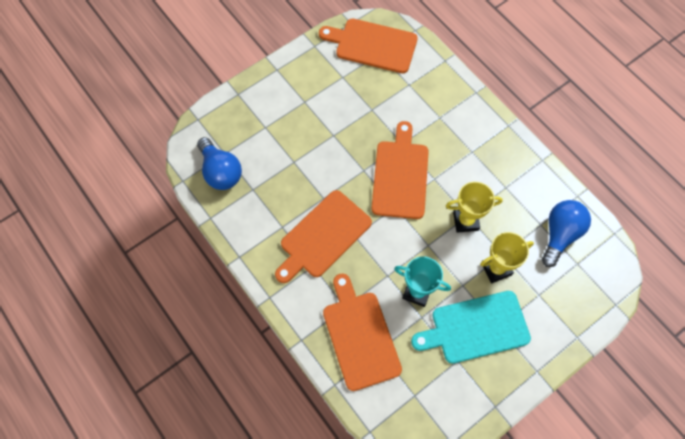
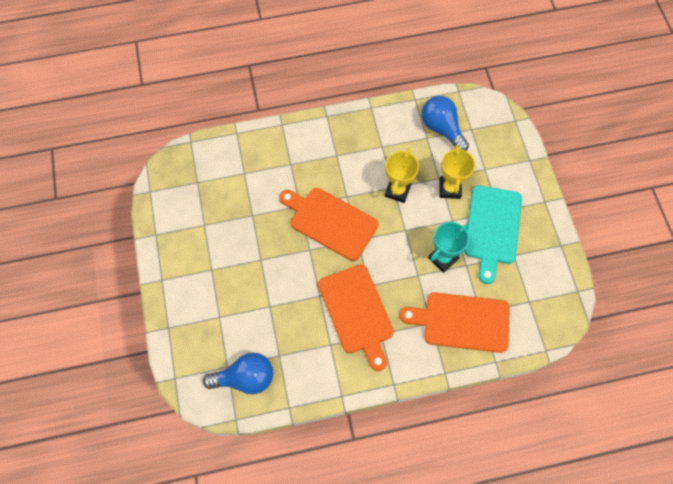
camera: 65 degrees left, 0 degrees up
orange cutting board [319,19,418,73] -> none

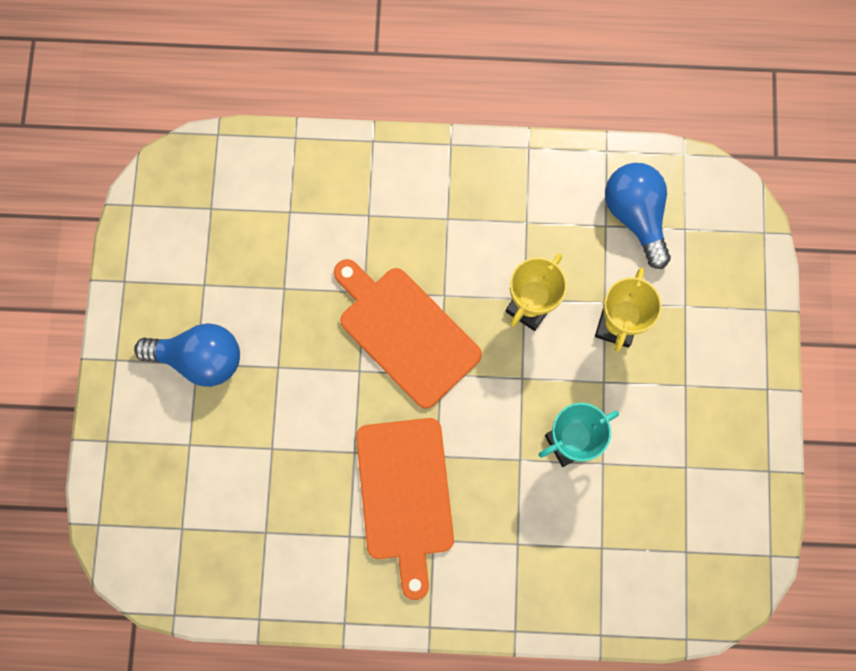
camera: 15 degrees right, 10 degrees up
blue light bulb [203,352,273,394] -> blue light bulb moved to [134,323,240,387]
orange cutting board [400,293,510,353] -> none
turquoise cutting board [464,185,522,284] -> none

